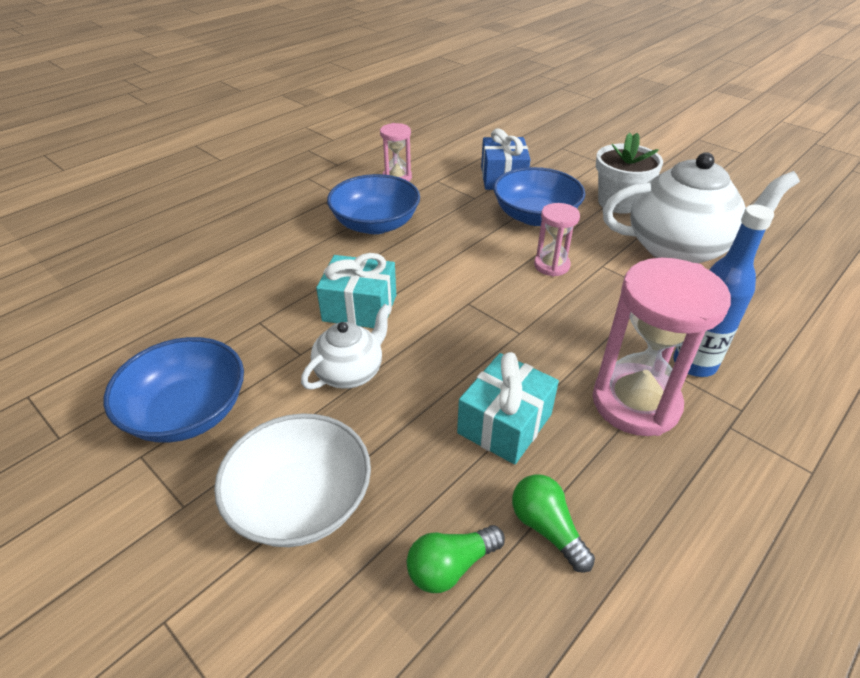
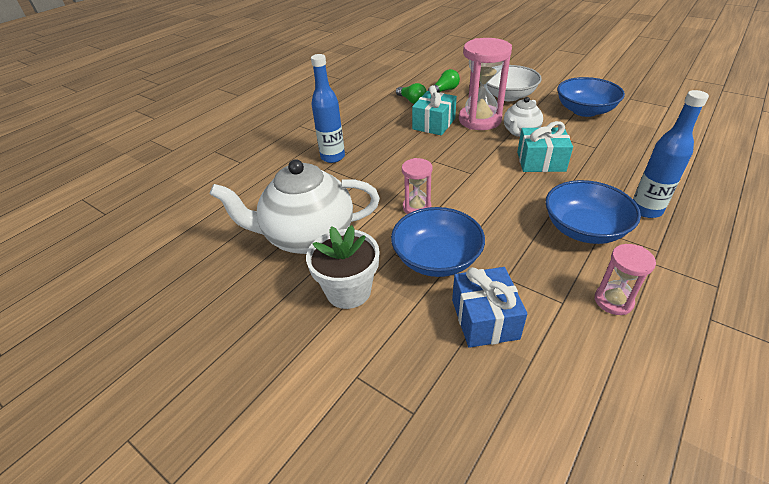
camera: 175 degrees right, 0 degrees up
pink hourglass [593,258,731,436] -> pink hourglass moved to [459,38,512,130]
none -> blue bottle [633,90,709,218]

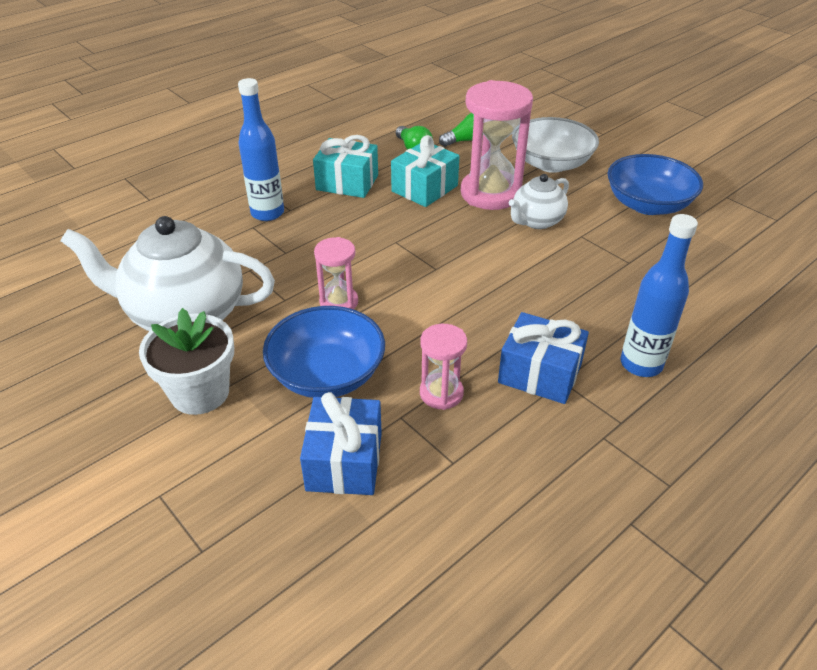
camera: 10 degrees right, 0 degrees up
turquoise gift [517,121,573,172] -> turquoise gift moved to [313,135,378,198]
blue bowl [545,180,641,244] -> blue gift [498,312,589,404]
pink hourglass [595,244,656,315] -> pink hourglass moved to [420,324,467,410]

